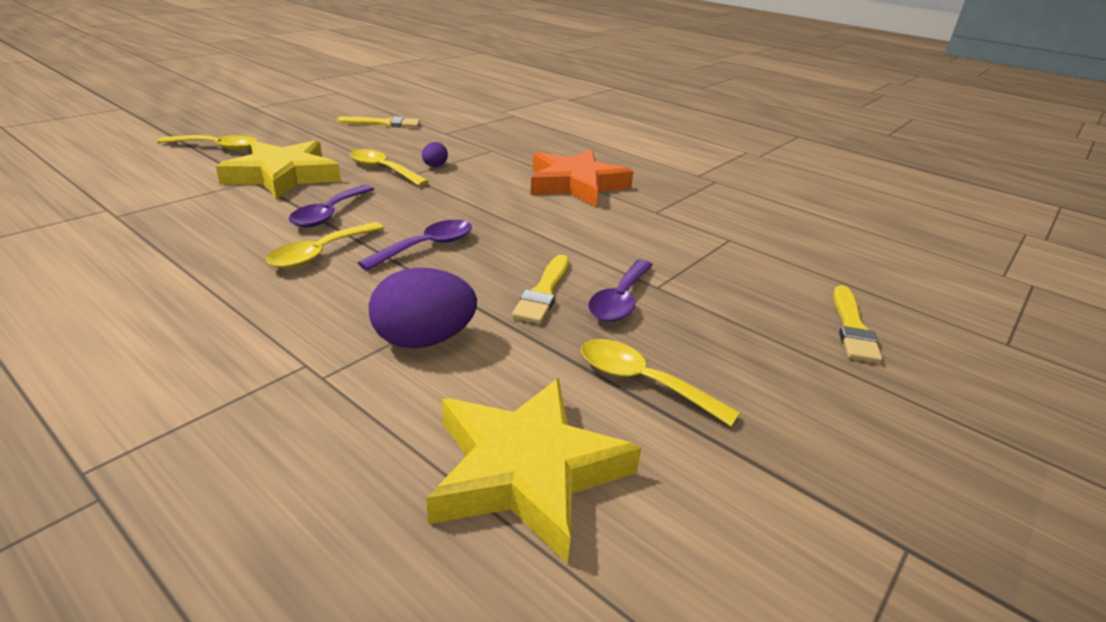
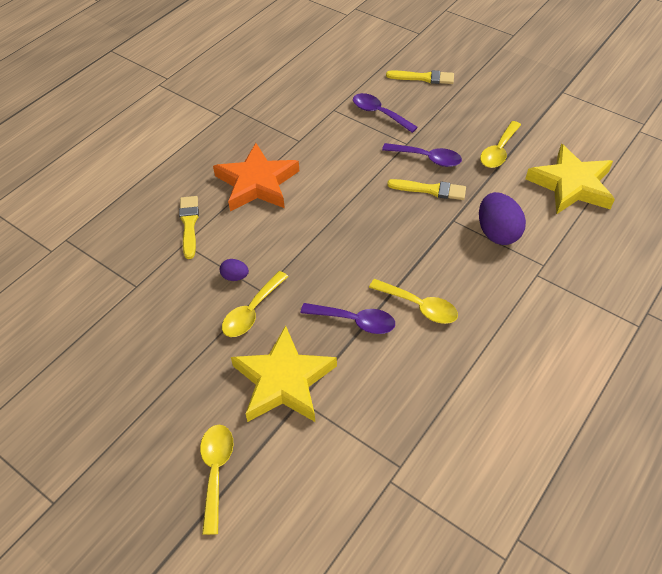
camera: 90 degrees left, 20 degrees up
yellow brush [337,116,420,128] -> yellow brush moved to [179,196,199,259]
purple spoon [358,220,472,271] -> purple spoon moved to [353,93,418,133]

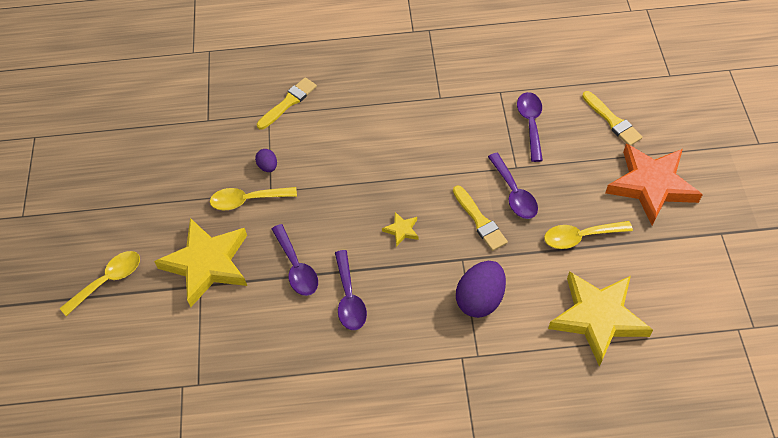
camera: 50 degrees right, 5 degrees up
orange star [213,143,299,212] -> orange star moved to [606,143,703,225]
yellow spoon [369,279,458,324] -> purple spoon [335,250,367,330]
none -> yellow star [382,212,418,247]

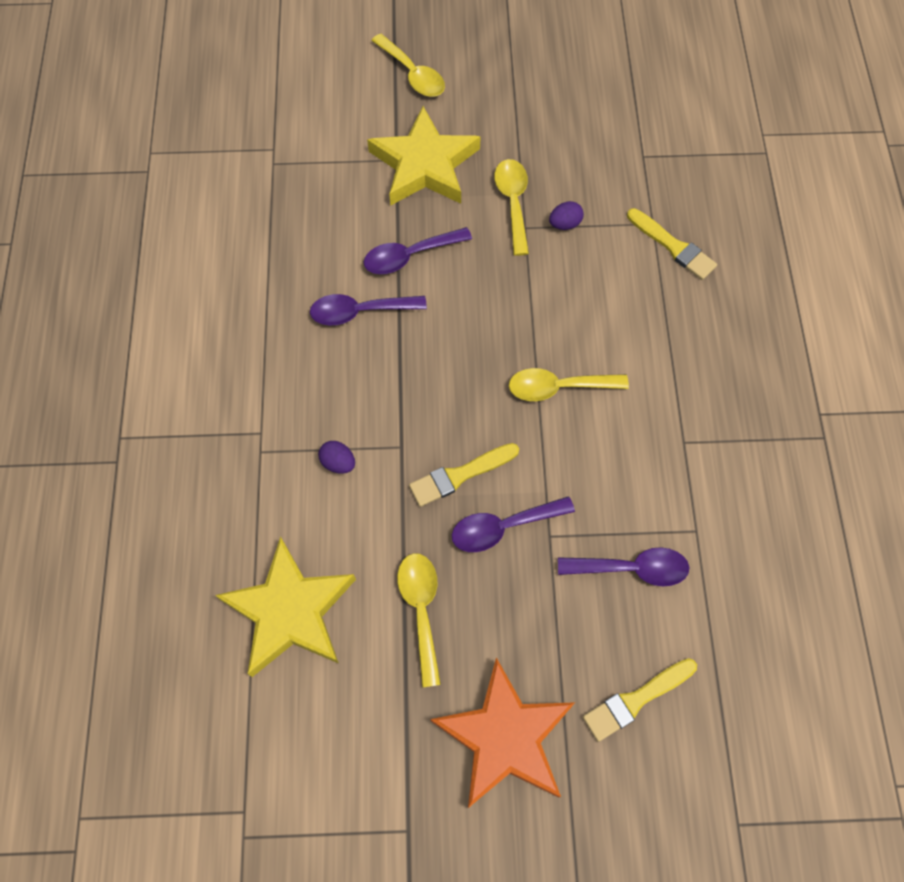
camera: 90 degrees right, 10 degrees up
yellow star [382,212,418,247] -> none
purple egg [456,261,506,318] -> purple egg [318,441,355,474], size x0.50
none -> yellow spoon [509,368,629,401]

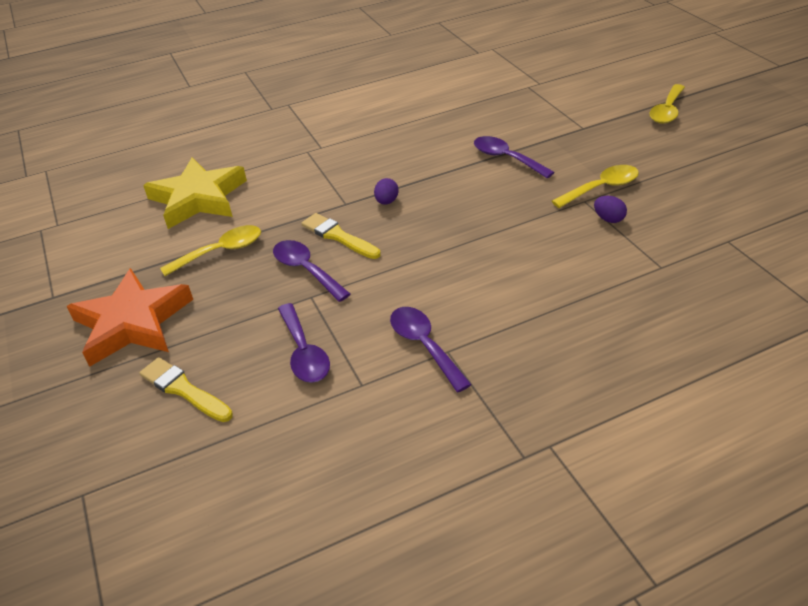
camera: 70 degrees right, 25 degrees down
purple spoon [310,294,427,325] -> purple spoon moved to [390,307,472,392]
purple egg [318,441,355,474] -> purple egg moved to [374,178,398,205]
yellow star [367,106,481,206] -> none
yellow spoon [509,368,629,401] -> none
yellow brush [627,208,717,280] -> none

